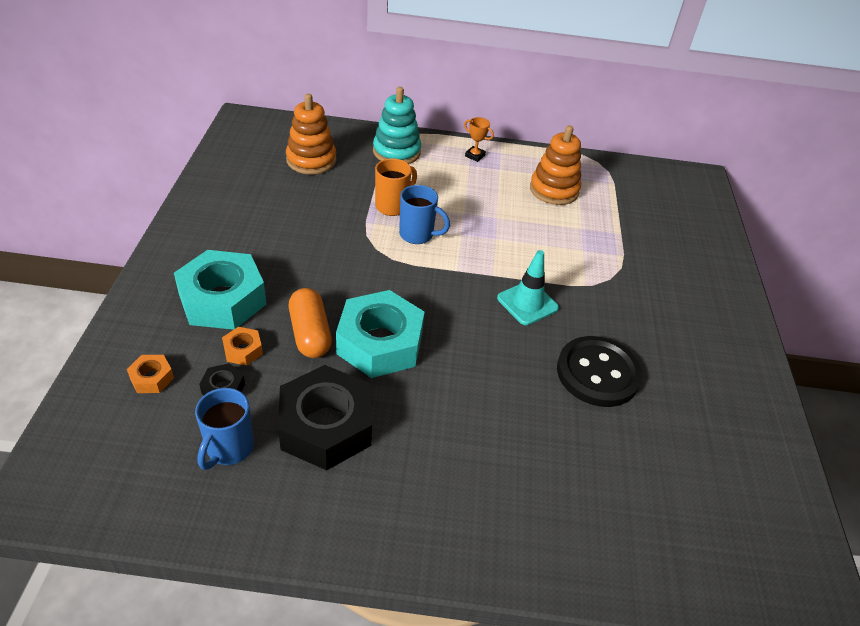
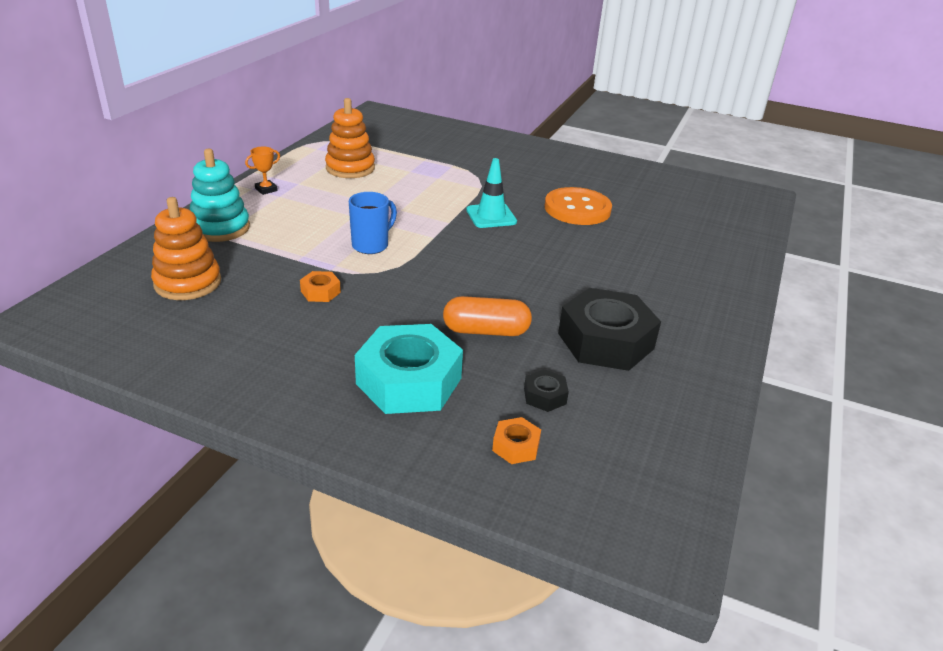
camera: 70 degrees left, 10 degrees down
blue mug [195,388,254,470] -> none
orange nut [222,327,263,366] -> orange nut moved to [300,271,341,302]
turquoise nut [336,290,424,378] -> none
orange mug [375,158,417,216] -> none
black button [557,336,642,407] -> orange button [545,187,612,225]

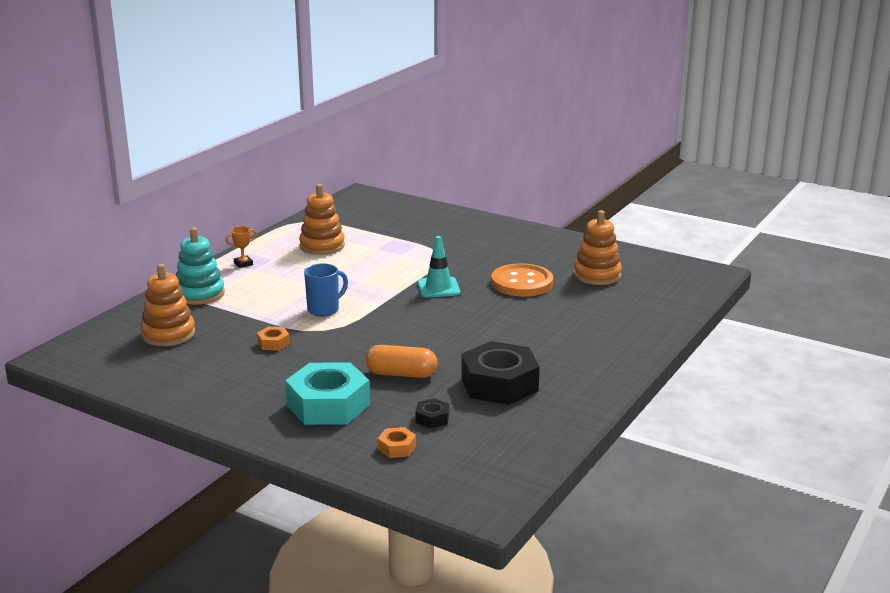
camera: 10 degrees right, 10 degrees down
none -> orange stacking toy [574,210,622,285]

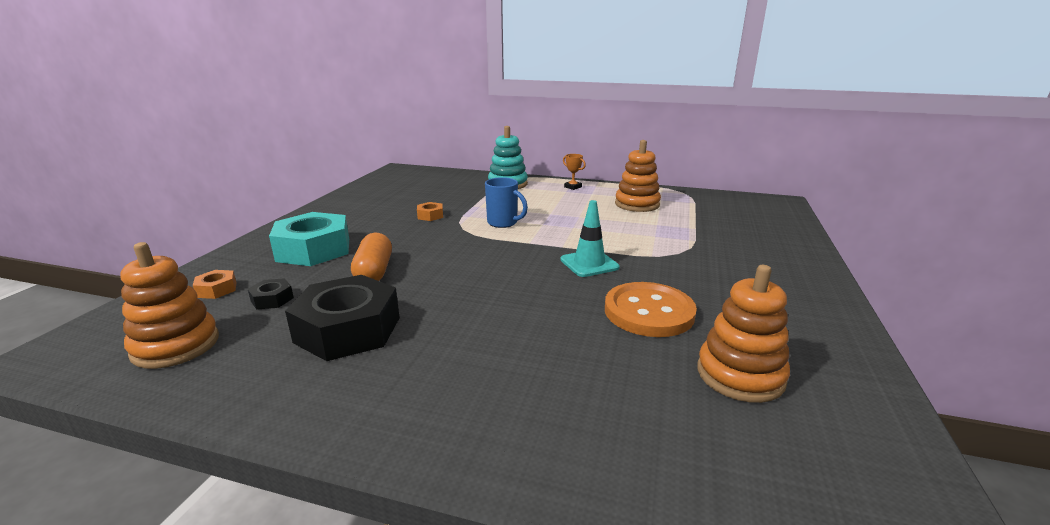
camera: 75 degrees right, 0 degrees up
orange stacking toy [141,264,195,346] -> orange stacking toy moved to [120,242,219,369]

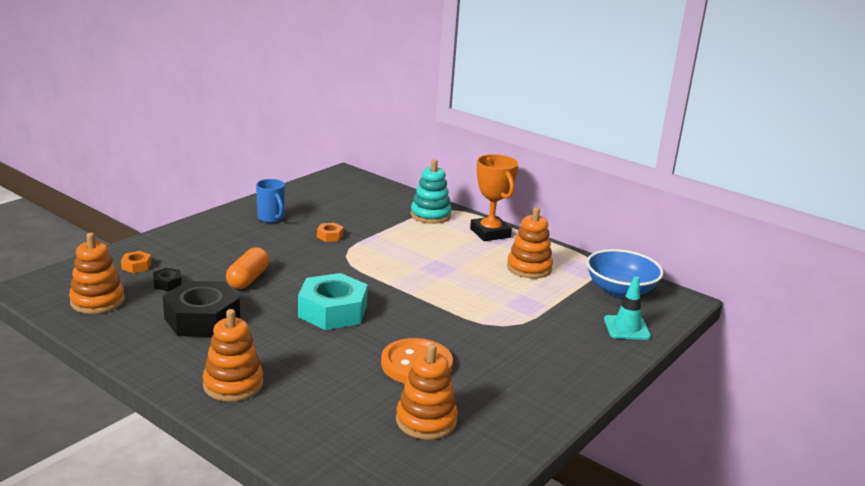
camera: 20 degrees right, 0 degrees up
turquoise nut [269,212,349,266] -> turquoise nut moved to [298,273,368,330]
blue mug [485,177,528,228] -> blue mug moved to [256,179,285,223]
turquoise traffic cone [560,200,620,277] -> turquoise traffic cone moved to [604,276,651,340]
orange trophy [563,154,586,190] -> orange trophy [470,154,518,241], size x2.30
none -> orange stacking toy [203,309,263,402]
none -> blue bowl [587,249,664,298]

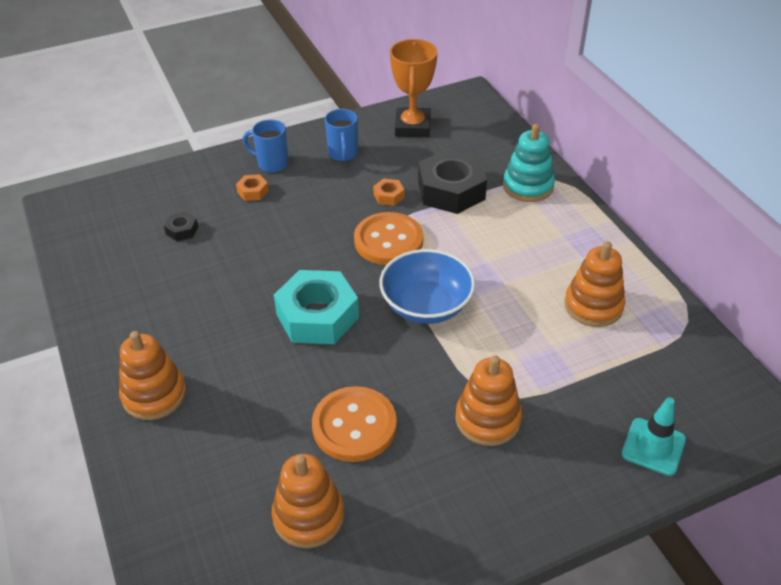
camera: 30 degrees right, 20 degrees up
orange stacking toy [69,233,125,314] -> orange stacking toy moved to [456,355,522,446]
orange nut [121,251,151,273] -> orange nut moved to [236,174,269,201]
black nut [163,281,240,337] -> black nut moved to [418,149,487,214]
orange capsule [226,247,269,289] -> none
orange trophy [470,154,518,241] -> orange trophy moved to [390,39,438,137]
blue bowl [587,249,664,298] -> blue bowl moved to [379,249,475,324]
none -> blue mug [243,120,288,173]
none -> orange button [354,212,423,265]

